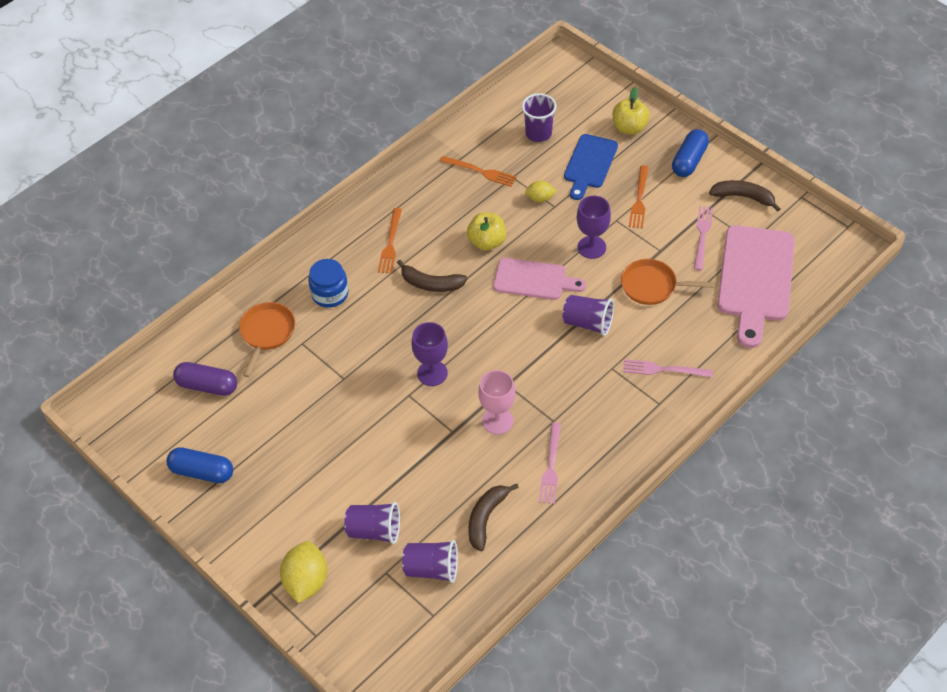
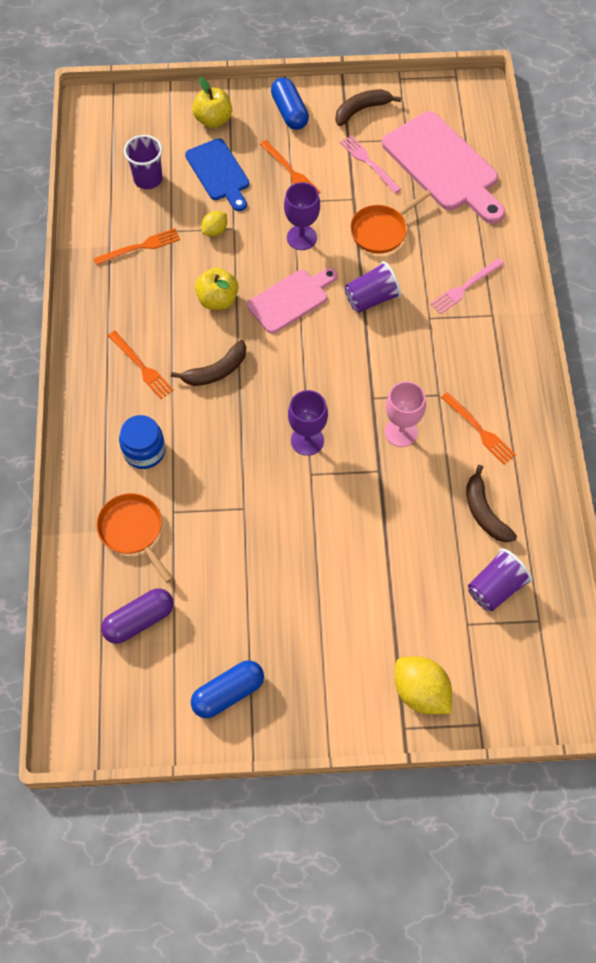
camera: 50 degrees left, 10 degrees up
purple cup [344,502,400,544] -> none
pink fork [539,422,561,504] -> orange fork [441,392,516,465]

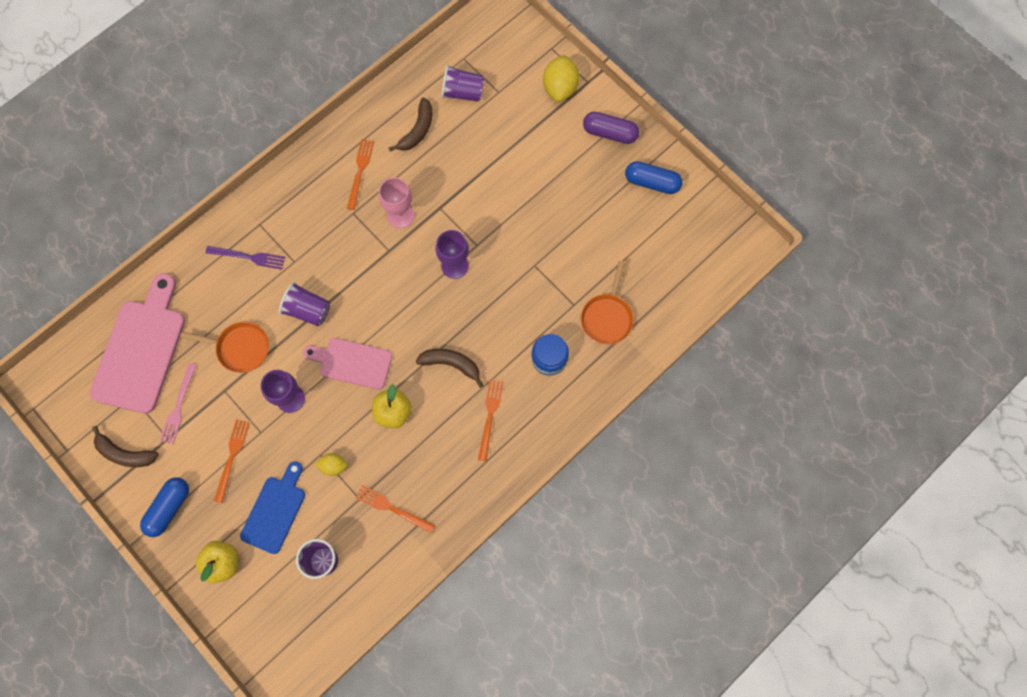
camera: 130 degrees left, 10 degrees up
purple capsule [101,588,174,644] -> purple capsule moved to [583,112,639,144]
pink fork [430,258,504,314] -> purple fork [206,246,285,270]

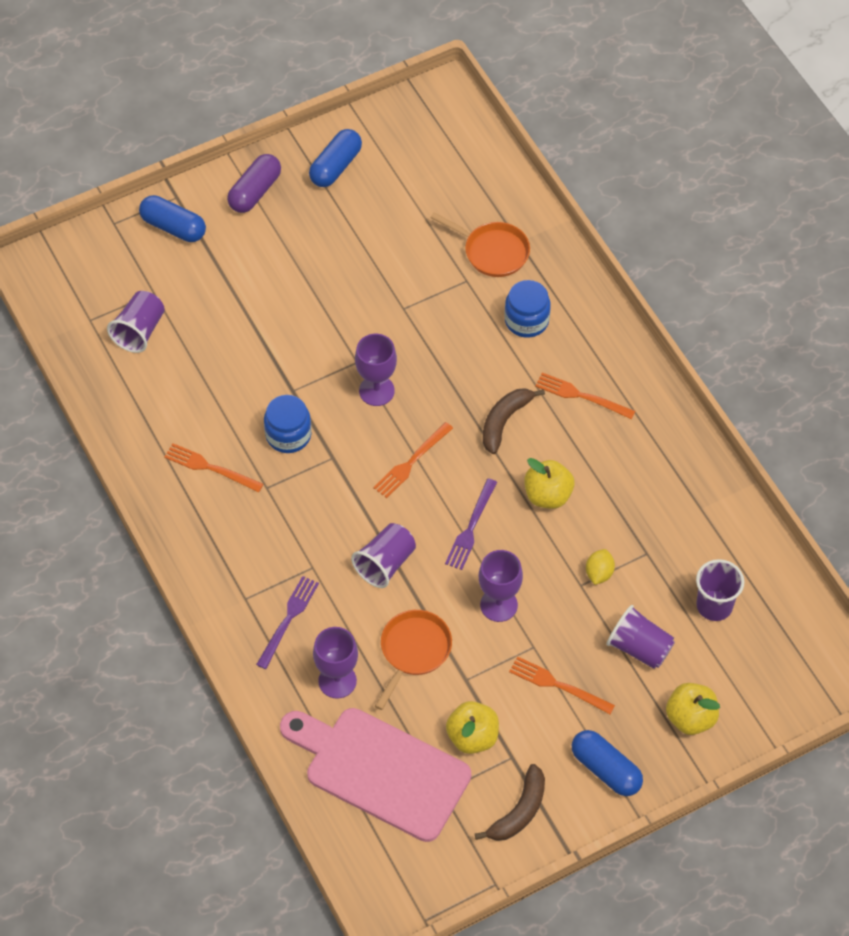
camera: 75 degrees left, 15 degrees down
pink fork [160,363,197,444] -> yellow apple [446,701,499,754]
blue cutting board [240,461,305,554] -> purple cup [607,605,675,669]
pink cutting board [303,338,392,390] -> purple fork [445,478,497,570]
orange fork [355,485,435,533] -> orange fork moved to [373,422,453,498]
pink goblet [379,177,414,228] -> blue jar [264,395,312,453]
brown banana [389,98,432,151] -> none
yellow lemon [543,55,579,102] -> blue capsule [139,195,206,242]
none -> purple goblet [313,627,358,699]

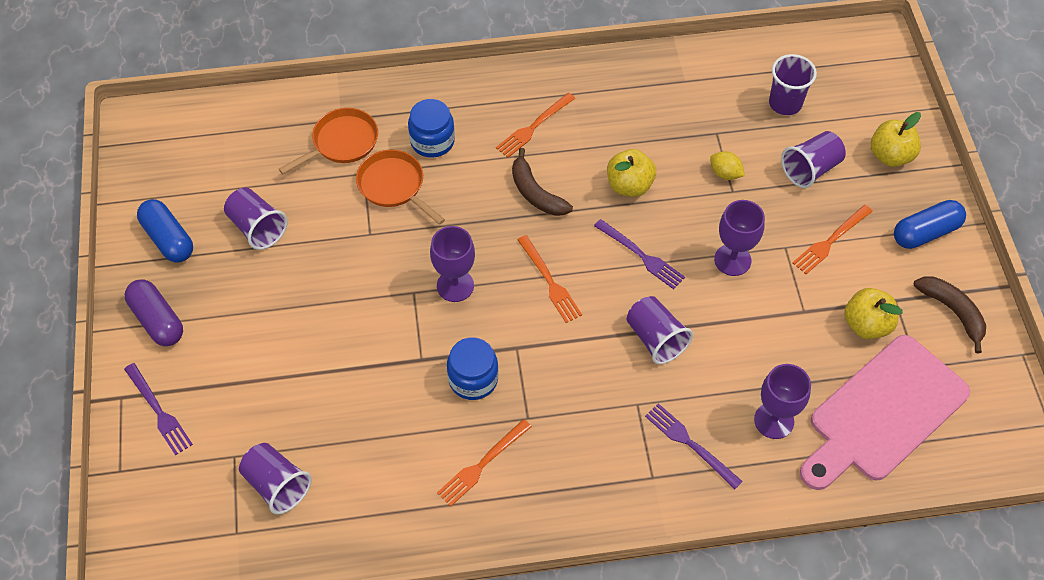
camera: 70 degrees left, 0 degrees up
blue capsule [139,195,206,242] -> purple fork [124,363,193,455]
orange pan [375,610,452,710] -> orange pan moved to [356,150,445,225]
none -> purple cup [224,188,288,250]

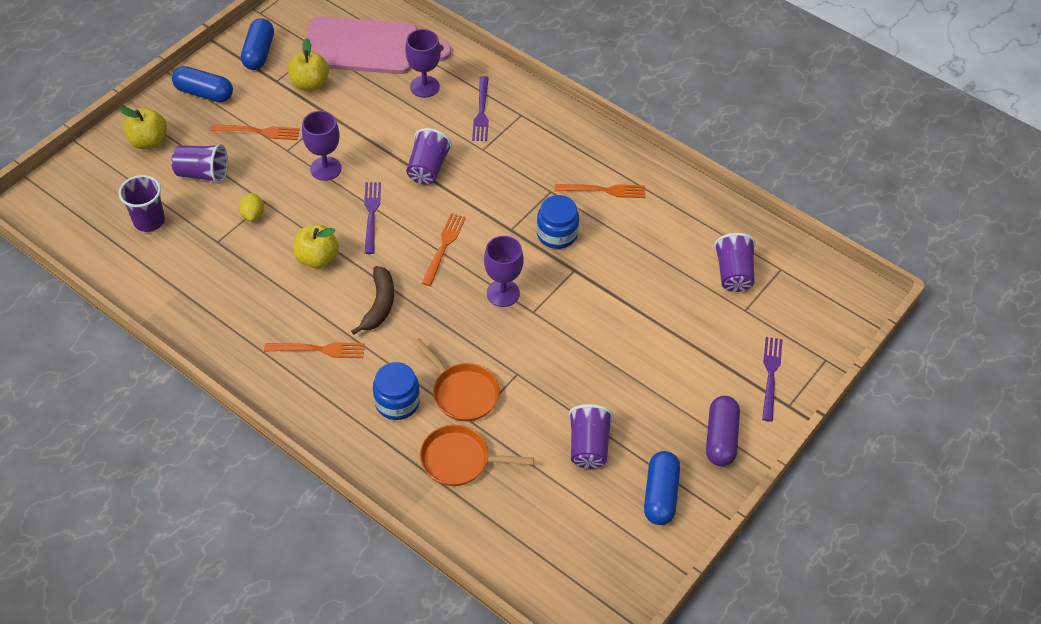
camera: 135 degrees left, 5 degrees down
orange pan [356,150,445,225] -> orange pan turned 45 degrees counterclockwise [414,338,500,421]
brown banana [914,276,986,353] -> blue capsule [241,18,274,70]

